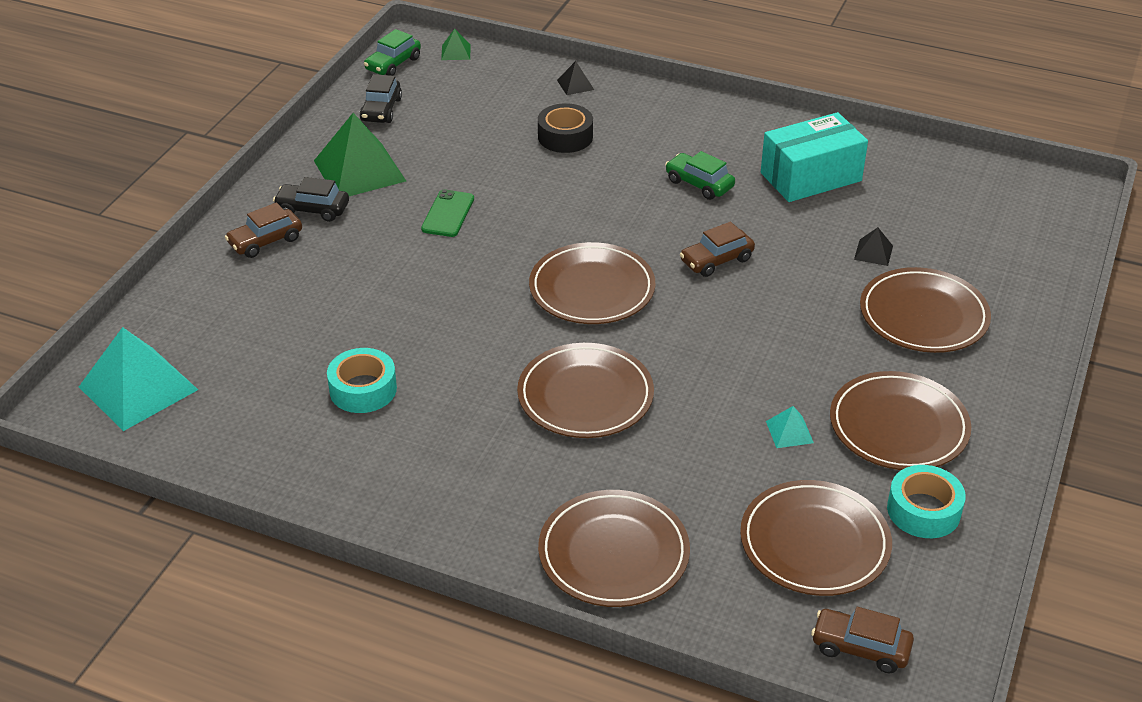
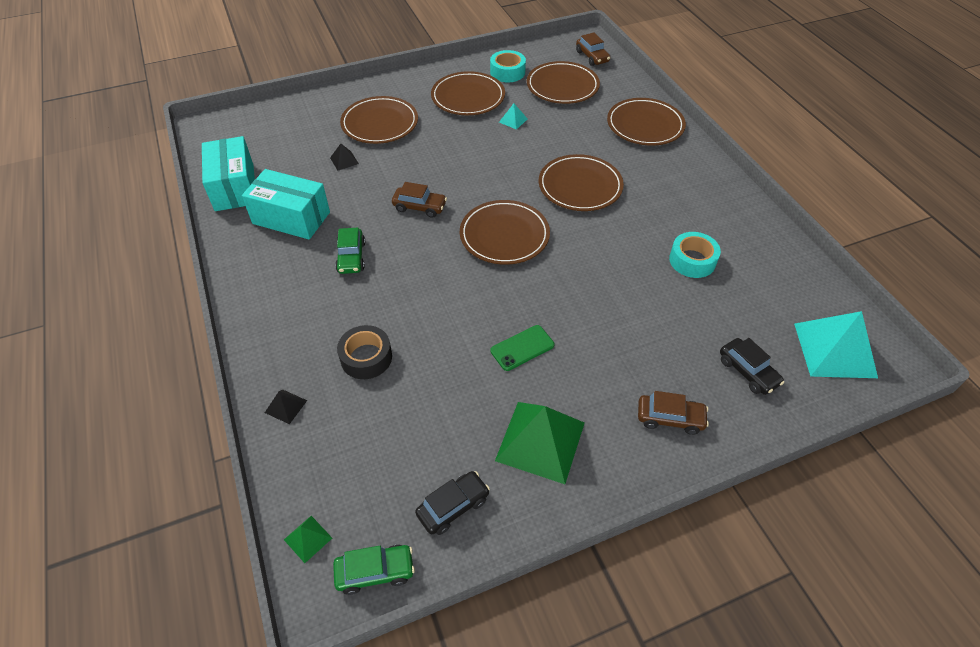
camera: 135 degrees left, 10 degrees up
black car [273,177,349,222] -> black car moved to [720,338,784,395]
none -> turquoise box [202,136,255,211]

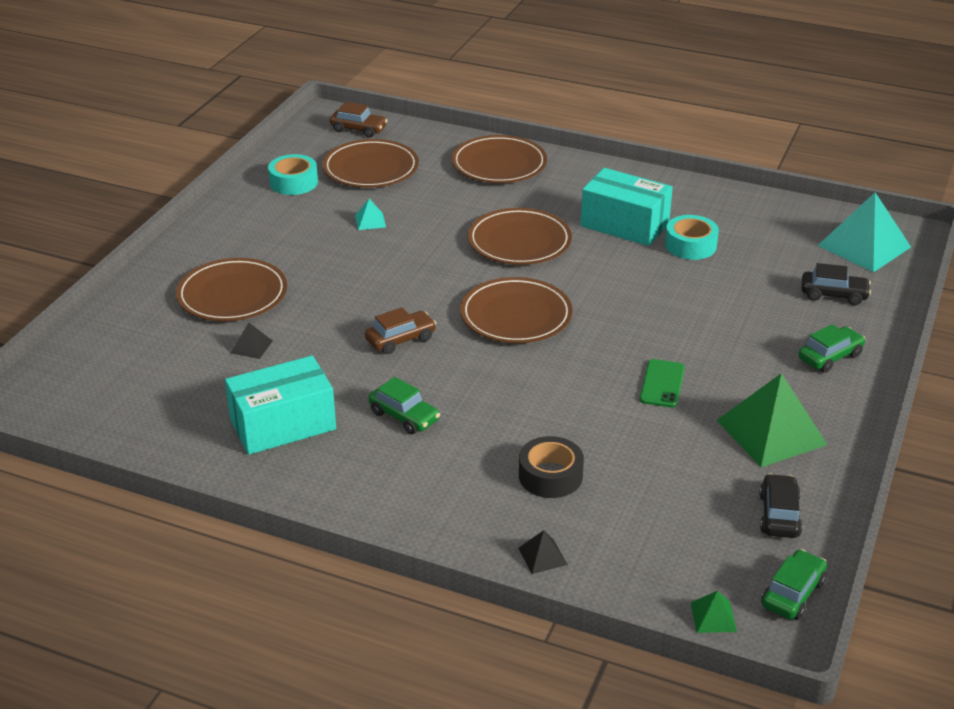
camera: 45 degrees left, 15 degrees down
turquoise box [202,136,255,211] -> turquoise box moved to [581,168,673,246]
brown plate [431,71,505,115] -> none
brown car [638,391,709,435] -> green car [798,324,866,373]

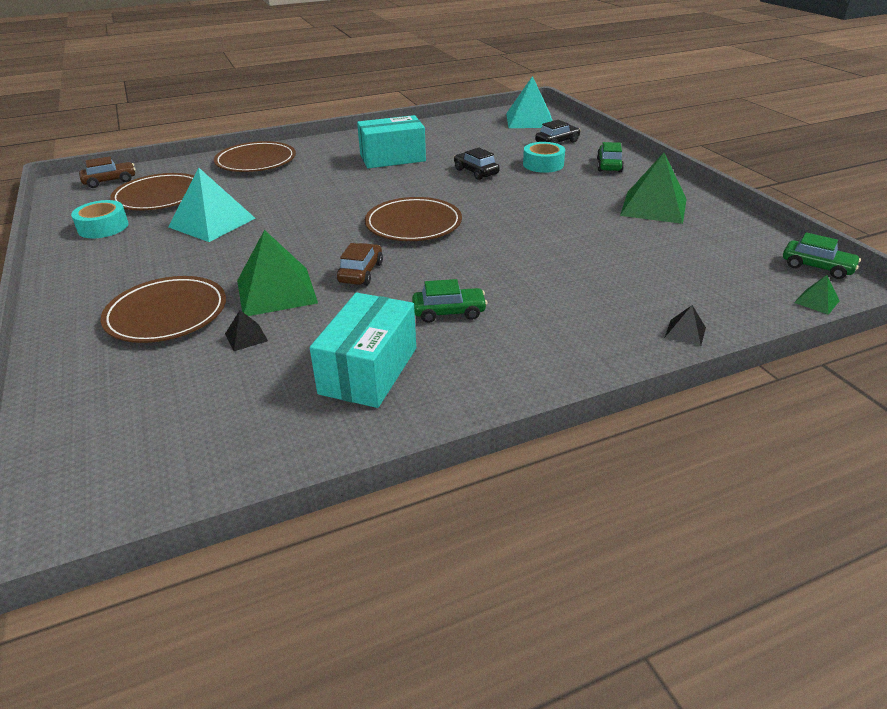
camera: 45 degrees left, 0 degrees up
turquoise pyramid [355,199,386,230] -> turquoise pyramid [168,168,255,242], size x2.29
brown plate [468,208,572,265] -> none
black tape [519,436,584,498] -> none
green phone [640,359,685,408] -> none
turquoise tape [665,215,719,260] -> turquoise tape moved to [523,142,565,173]
black car [759,474,802,538] -> black car moved to [454,147,500,180]
green car [761,549,827,620] -> green car turned 135 degrees clockwise [783,232,861,279]
none -> green pyramid [237,230,318,316]

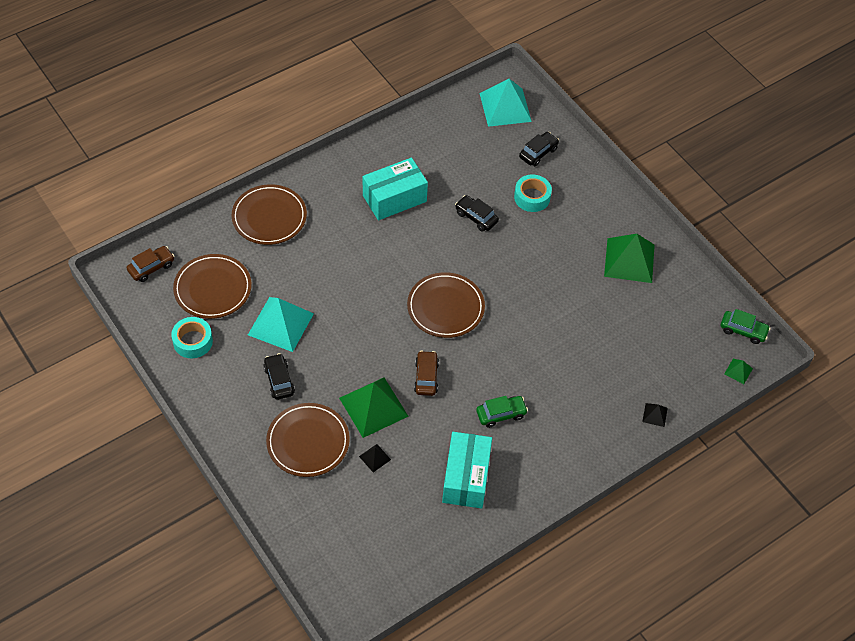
camera: 15 degrees left, 20 degrees up
green car [597,142,624,172] -> none
none -> black car [263,353,295,400]

